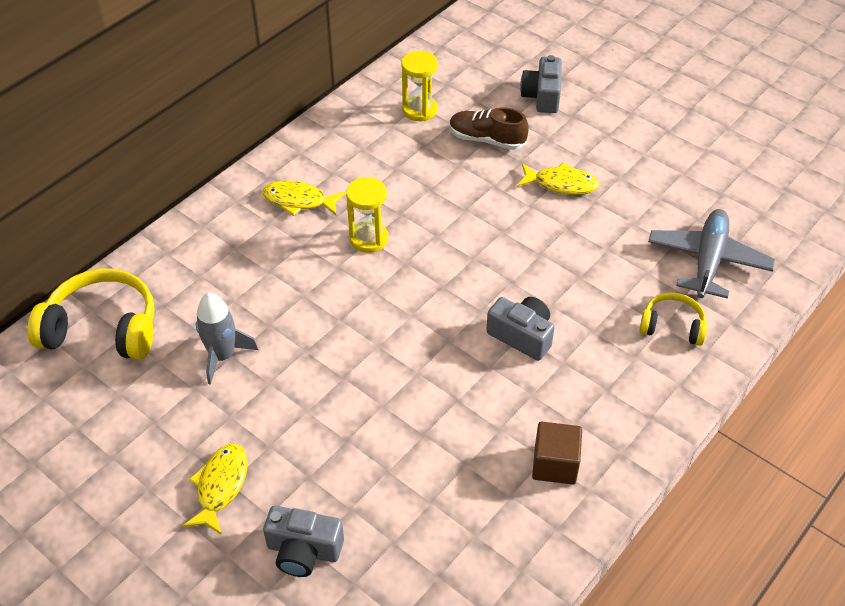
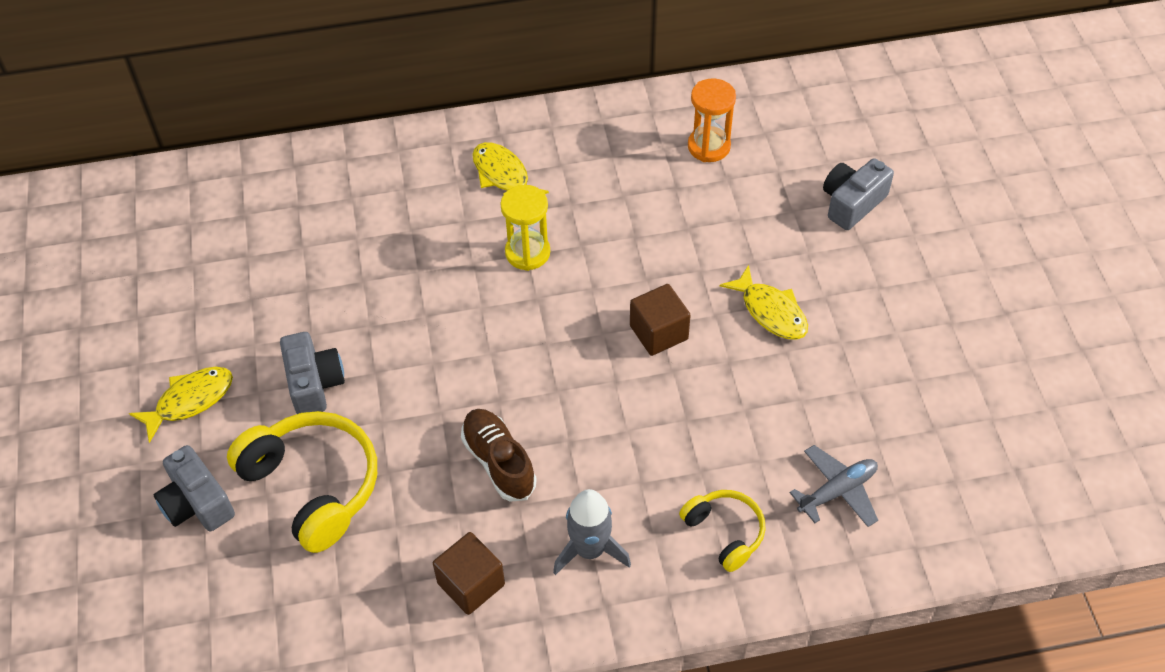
camera: 40 degrees right, 5 degrees up
yellow headphones [28,269,155,360] -> yellow headphones moved to [227,411,377,553]
grey rocket [196,293,258,385] -> grey rocket moved to [553,489,631,575]
yellow hourglass [401,51,438,121] -> orange hourglass [688,78,736,162]
brown shoe [450,107,529,150] -> brown shoe moved to [461,409,536,502]
grey camera [486,297,555,361] -> grey camera moved to [280,332,345,414]
grey plane [648,209,775,299] -> grey plane [789,445,878,527], size x0.64
none -> brown cube [630,284,691,356]

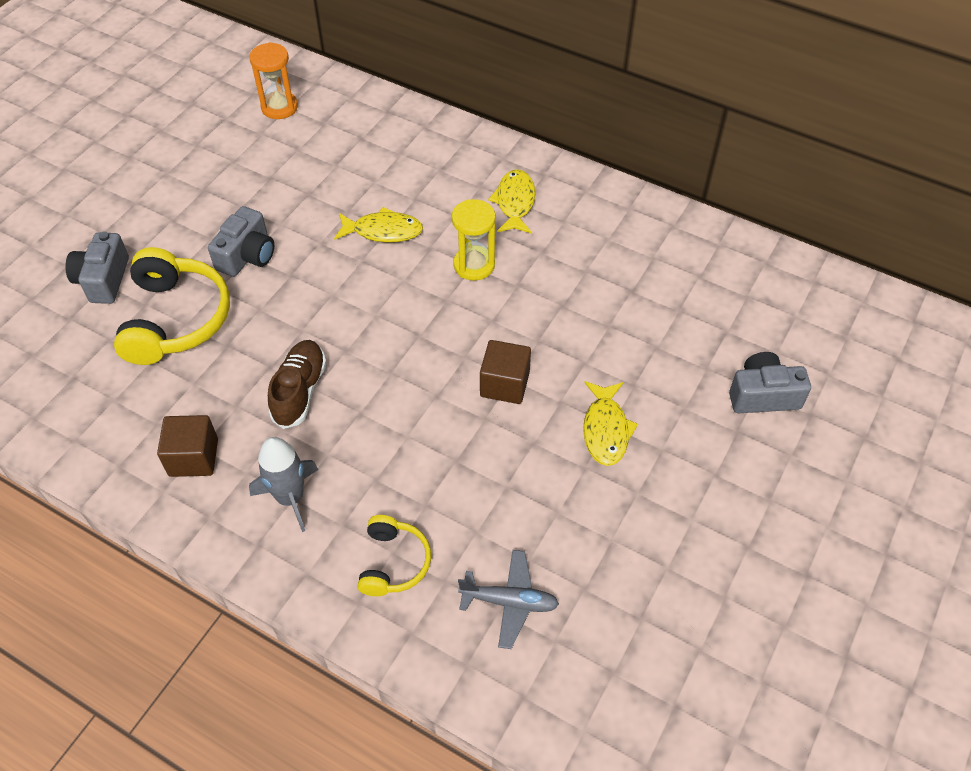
camera: 40 degrees right, 0 degrees up
yellow fish [129,367,233,443] -> yellow fish moved to [334,207,423,242]
orange hourglass [688,78,736,162] -> orange hourglass moved to [249,42,298,119]

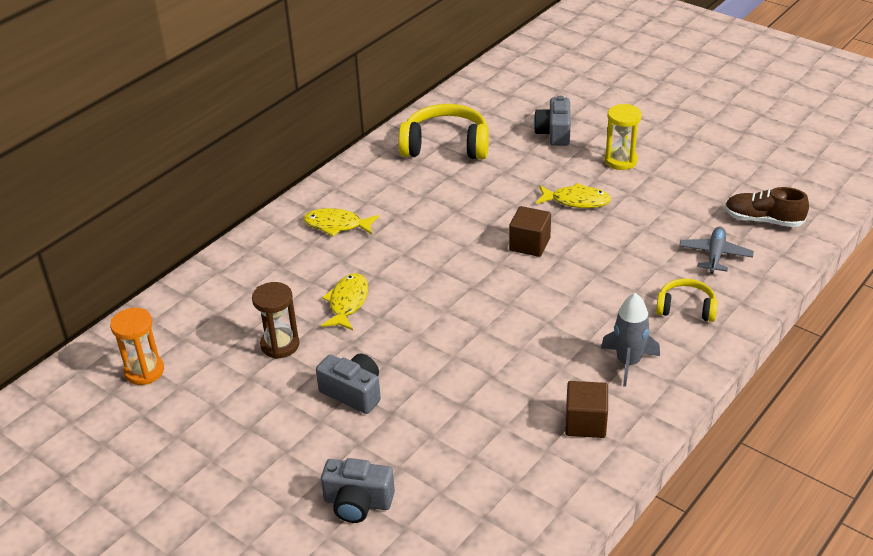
camera: 80 degrees left, 15 degrees down
yellow headphones [114,247,230,365] -> yellow headphones moved to [398,104,489,159]
brown shoe [268,340,326,429] -> brown shoe moved to [725,187,809,227]
yellow hourglass [452,199,495,281] -> yellow hourglass moved to [605,104,642,170]
none -> brown hourglass [252,282,299,359]

